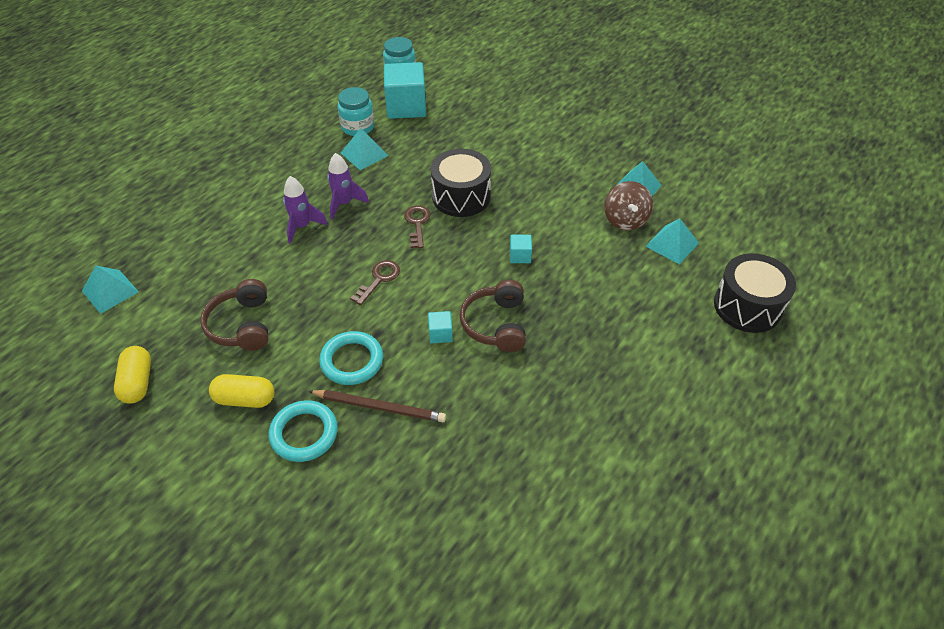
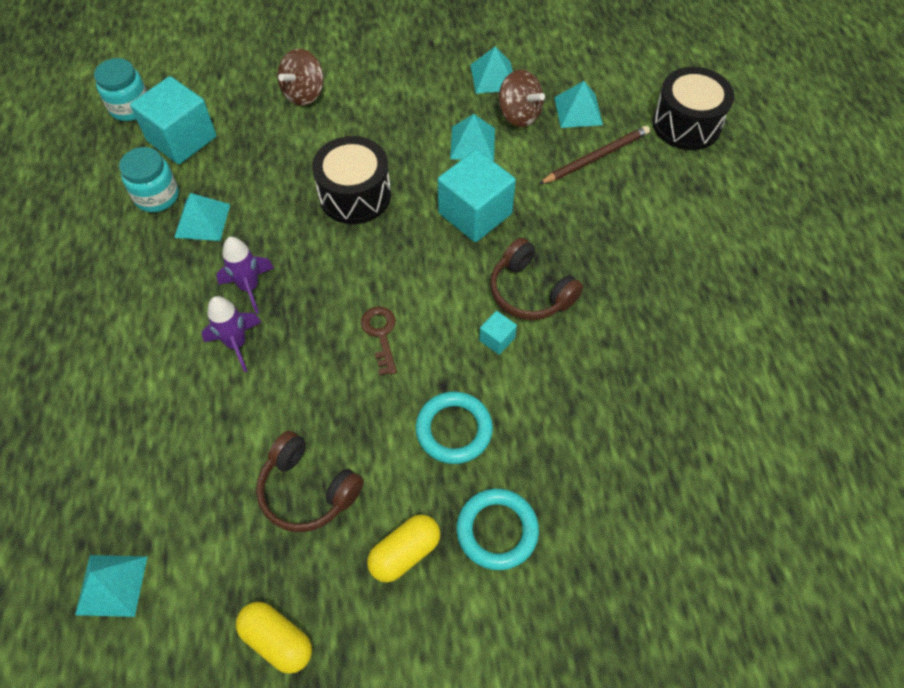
camera: 45 degrees left, 10 degrees up
brown pencil [308,390,446,422] -> brown pencil moved to [539,126,650,184]
brown key [404,205,431,248] -> none
turquoise cube [510,235,532,263] -> turquoise cube [438,149,516,242], size x2.24
none -> brown spinning top [277,49,324,106]
none -> turquoise pyramid [450,114,495,161]

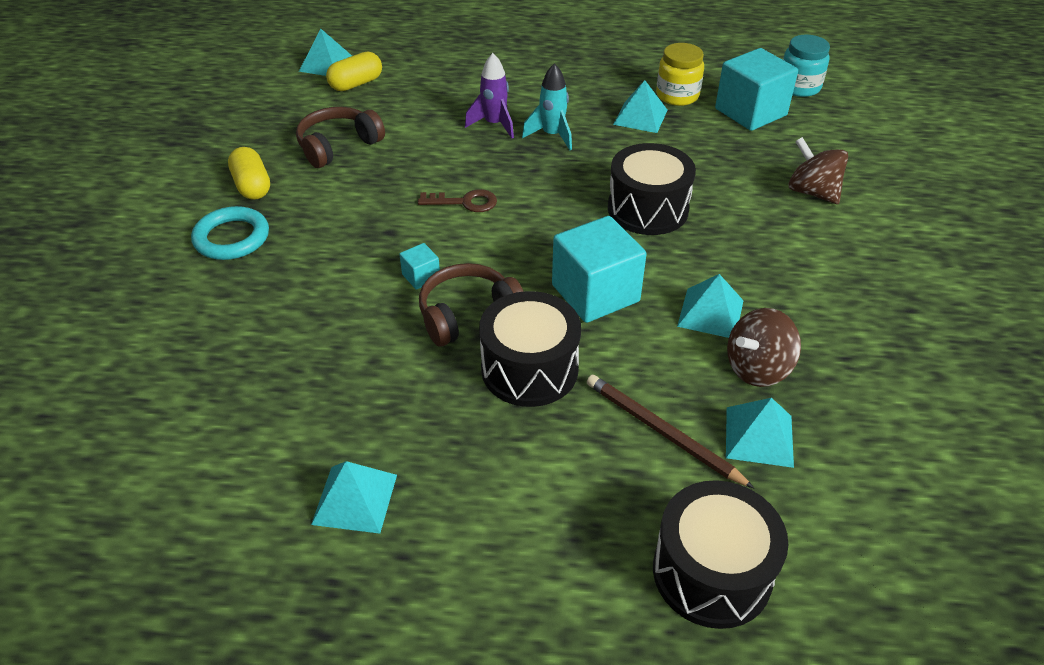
camera: 105 degrees right, 15 degrees down
turquoise jar [119,147,179,212] -> yellow jar [656,43,704,106]
purple rocket [216,237,274,314] -> turquoise rocket [522,63,572,150]
yellow capsule [236,602,312,674] -> yellow capsule moved to [326,52,382,91]
turquoise ring [415,391,493,464] -> none
turquoise pyramid [470,47,513,94] -> turquoise pyramid moved to [311,461,397,534]
brown pencil [539,126,650,184] -> brown pencil turned 150 degrees clockwise [587,375,754,488]
none -> black drum [479,291,581,407]

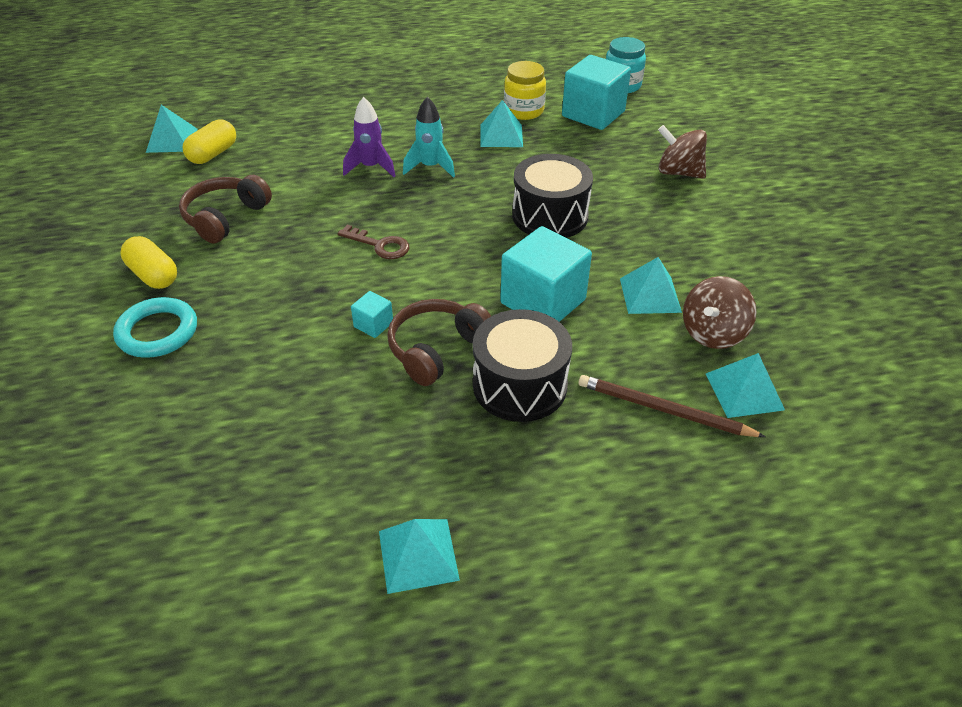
camera: 20 degrees left, 0 degrees up
brown key [418,189,497,212] -> brown key turned 45 degrees clockwise [337,225,409,259]
black drum [653,480,788,629] -> none

